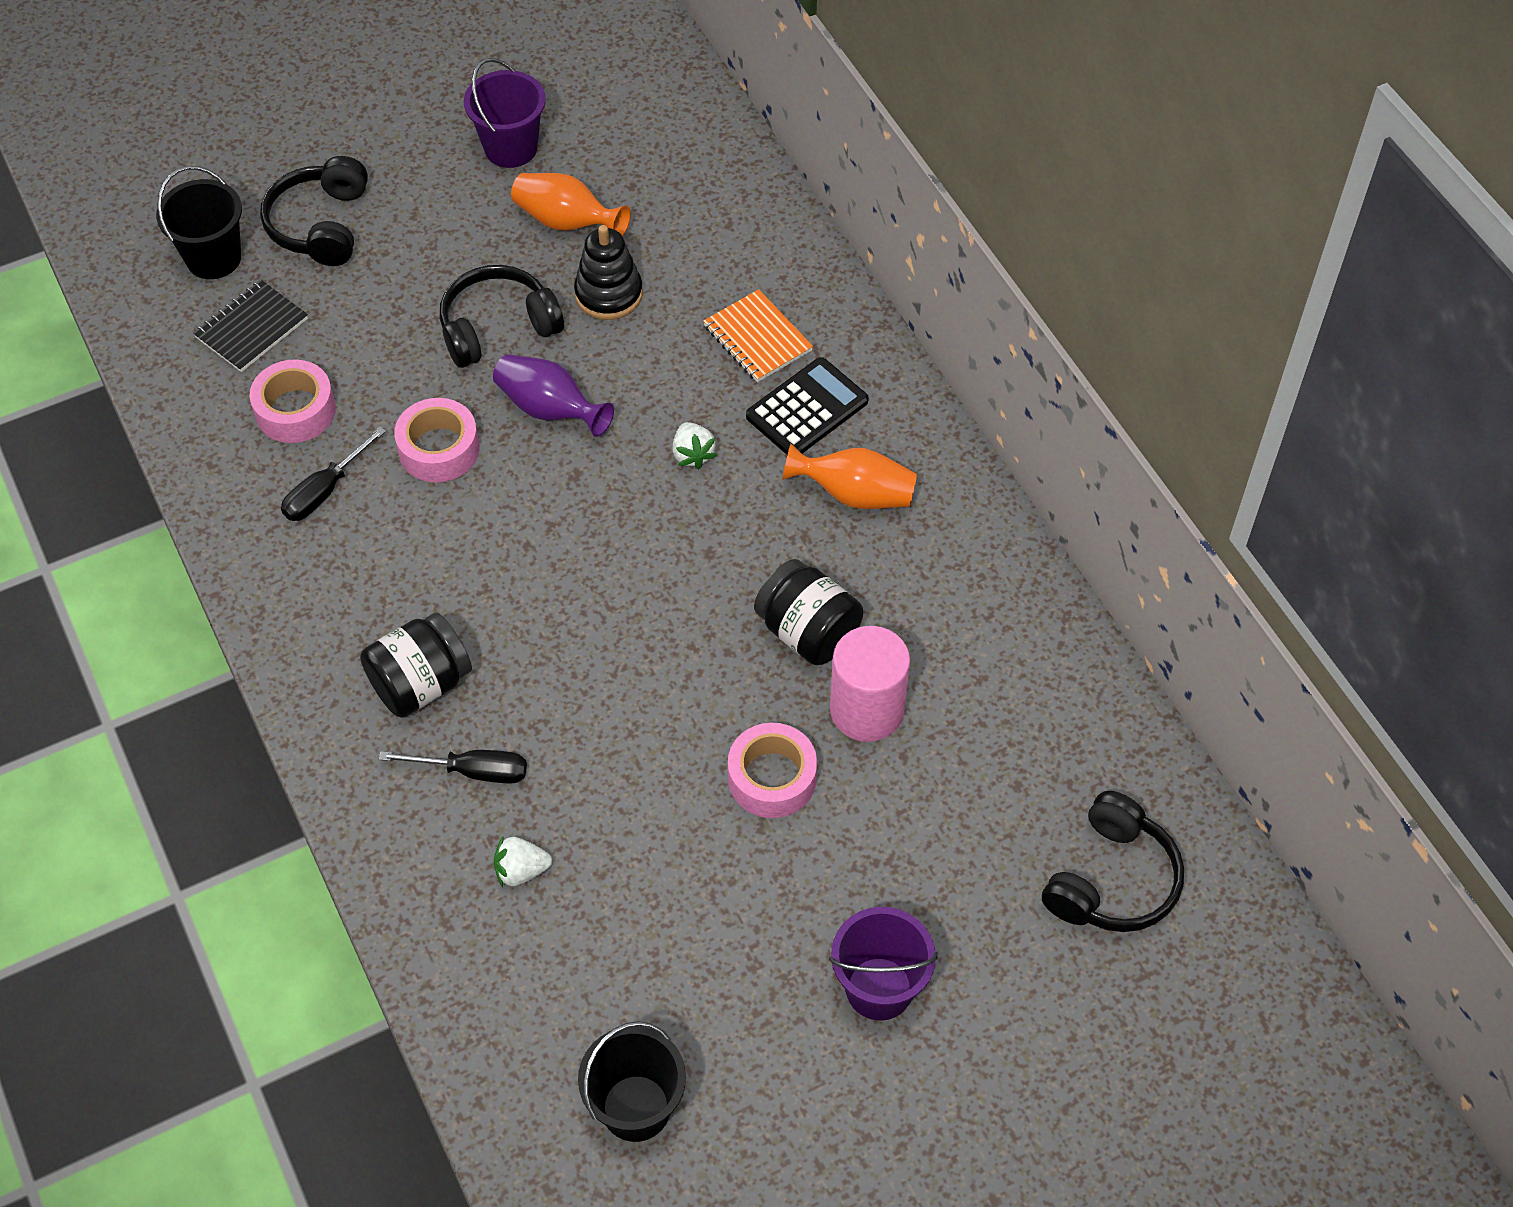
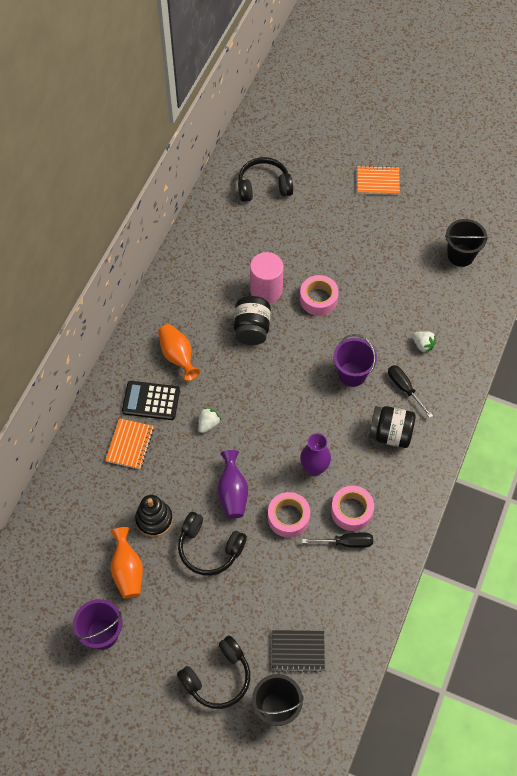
camera: 130 degrees left, 5 degrees up
pink tape [249,360,336,443] -> pink tape moved to [331,486,374,531]
purple bucket [829,907,938,1021] -> purple bucket moved to [333,334,377,387]
none -> purple vase [300,433,331,476]
none -> orange notebook [357,166,400,195]

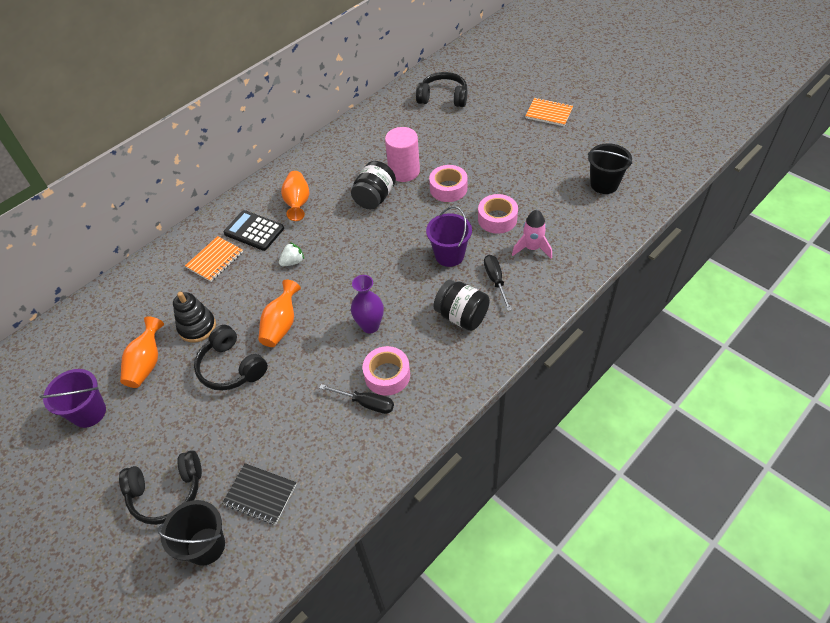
camera: 25 degrees right, 10 degrees down
purple vase [217,450,248,519] -> orange vase [258,280,301,347]
pink tape [268,492,310,538] -> pink tape moved to [478,194,518,234]
white strawberry [412,331,436,353] -> pink rocket [512,210,552,259]

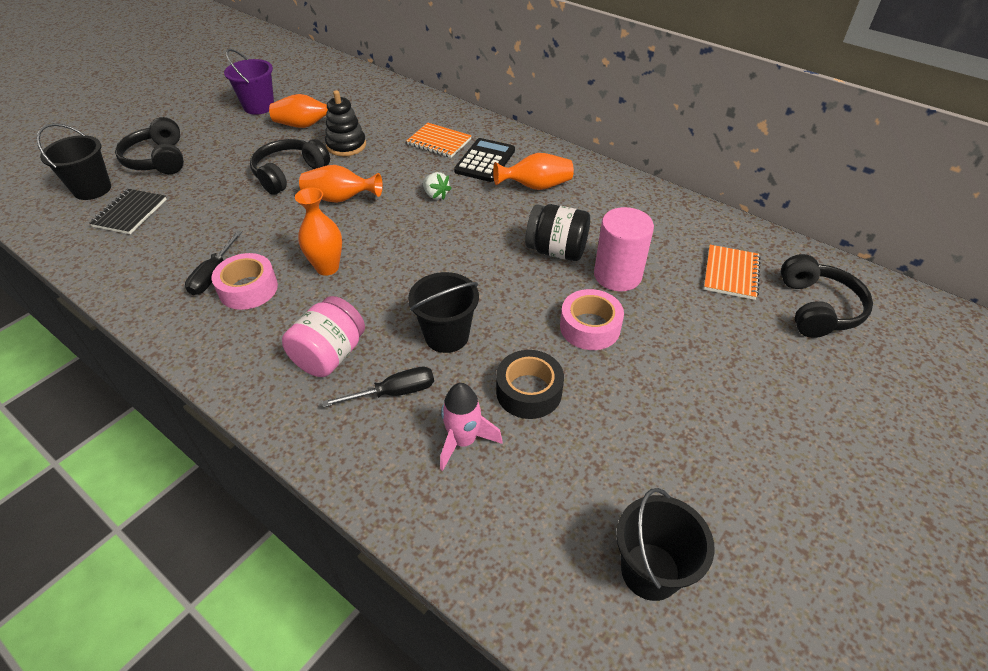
camera: 80 degrees right, 5 degrees down
purple vase [351,275,384,333] -> orange vase [295,187,342,276]
purple bucket [426,206,472,267] -> black bucket [408,272,479,353]
black jar [433,280,490,331] -> pink jar [282,296,365,377]
pink tape [478,194,518,234] -> black tape [496,350,564,419]
orange notebook [525,98,573,126] -> orange notebook moved to [704,245,761,300]

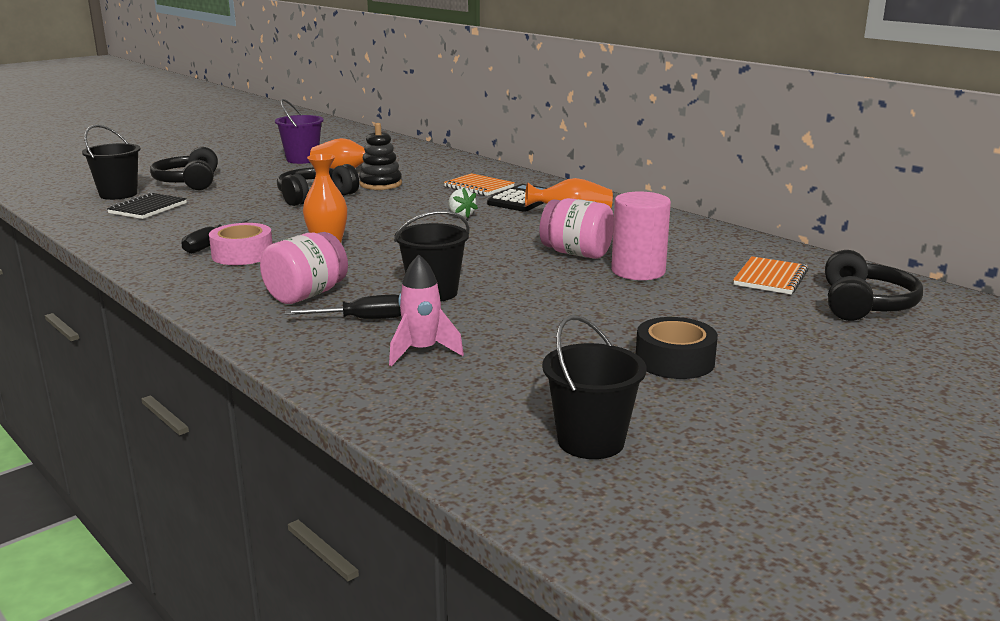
camera: 10 degrees right, 25 degrees down
orange vase [299,165,383,203] -> none
black tape [496,350,564,419] -> black tape moved to [636,317,718,379]
black jar [525,204,590,261] -> pink jar [540,198,614,259]
pink tape [560,289,624,350] -> none

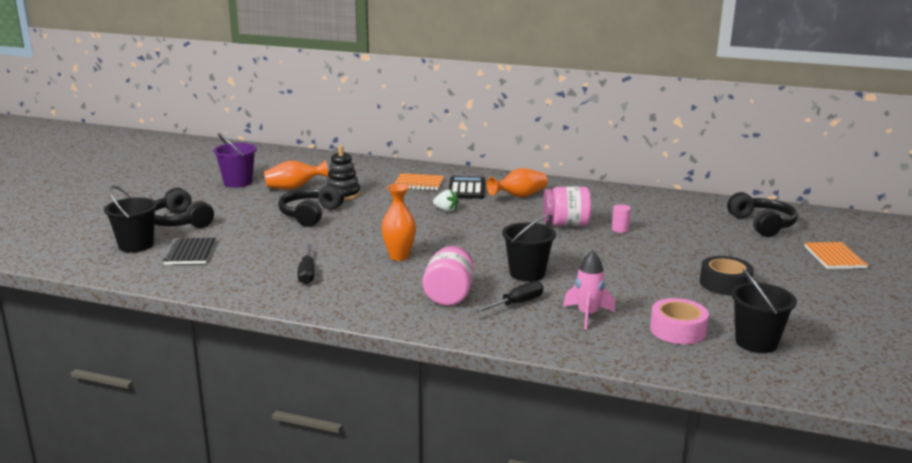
camera: 30 degrees left, 0 degrees up
pink tape [209,223,273,265] -> pink tape moved to [650,298,709,344]
pink cylinder [611,191,671,280] -> pink cylinder [612,204,631,233], size x0.46
orange notebook [733,256,808,294] -> orange notebook moved to [805,242,869,269]

